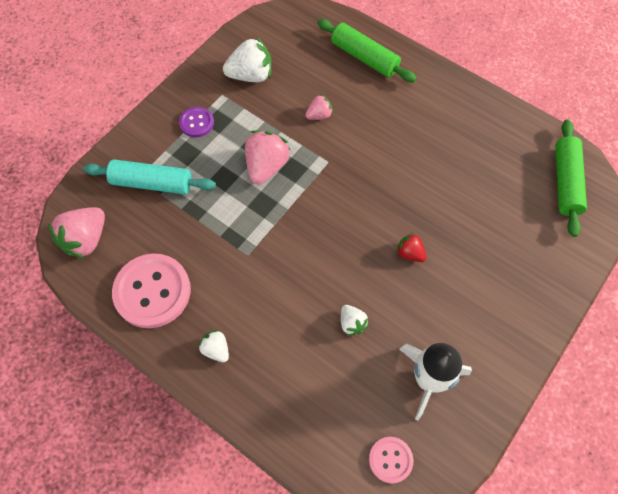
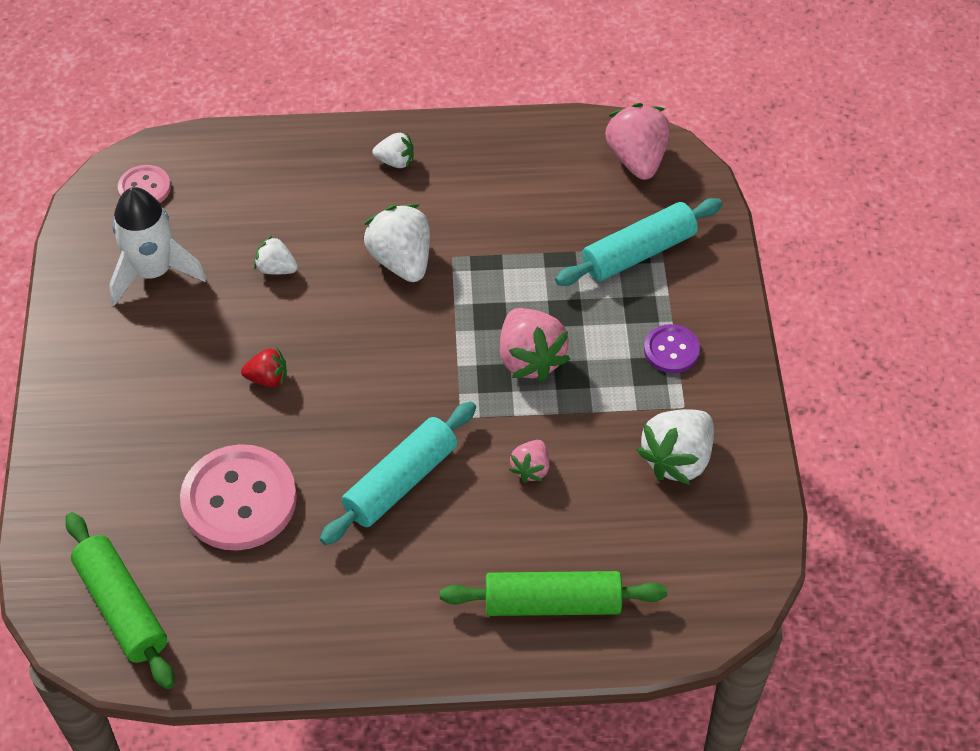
camera: 140 degrees right, 10 degrees down
pink button [112,253,191,328] -> pink button moved to [180,444,297,551]
none -> turquoise rolling pin [320,401,476,545]
none -> white strawberry [363,204,430,282]

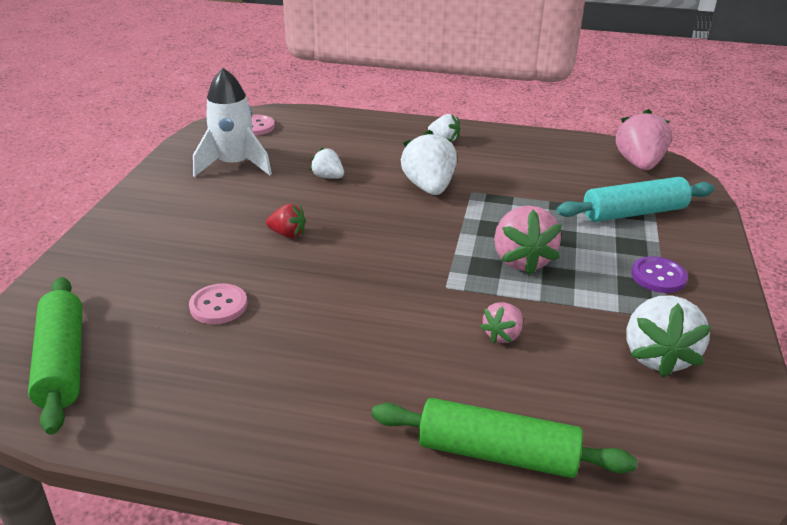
camera: 15 degrees right, 20 degrees down
pink button [180,444,297,551] -> pink button [189,284,247,324], size x0.51
turquoise rolling pin [320,401,476,545] -> none
white strawberry [636,409,714,485] -> white strawberry turned 45 degrees counterclockwise [626,295,712,378]

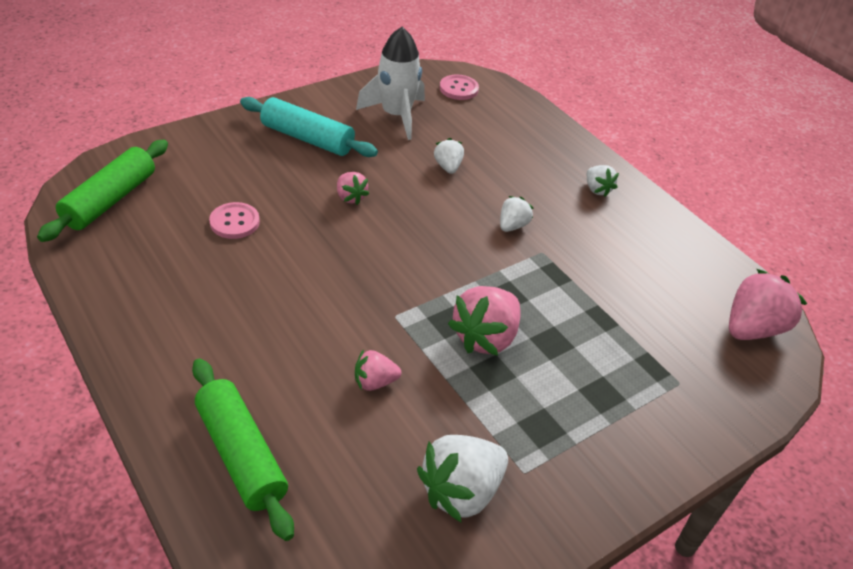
camera: 40 degrees right, 10 degrees up
red strawberry [266,204,306,238] -> pink strawberry [337,172,369,205]
white strawberry [401,130,457,195] -> white strawberry [500,196,534,232], size x0.55
turquoise rolling pin [556,177,715,222] -> turquoise rolling pin moved to [240,97,378,157]
purple button [631,256,688,293] -> none

